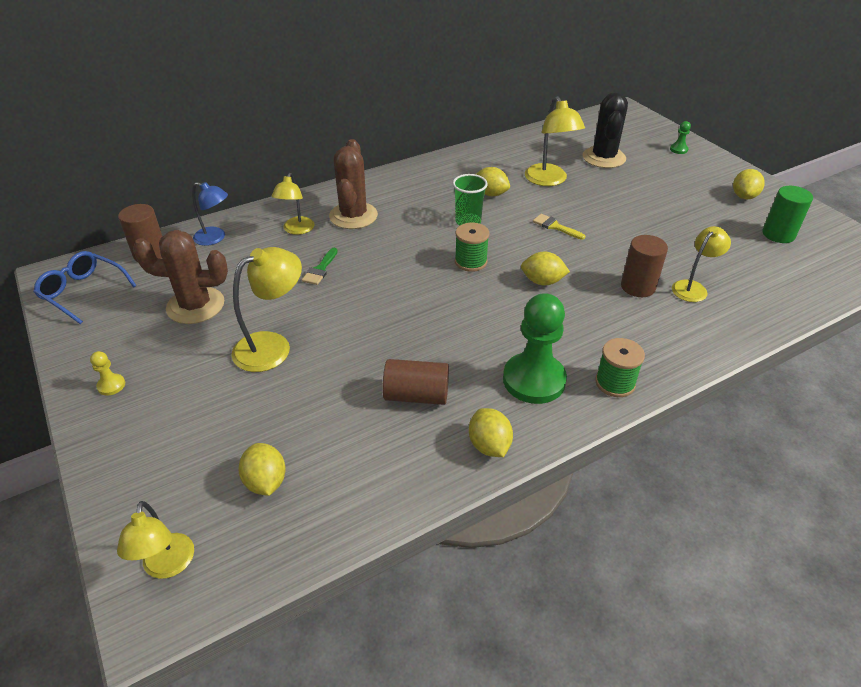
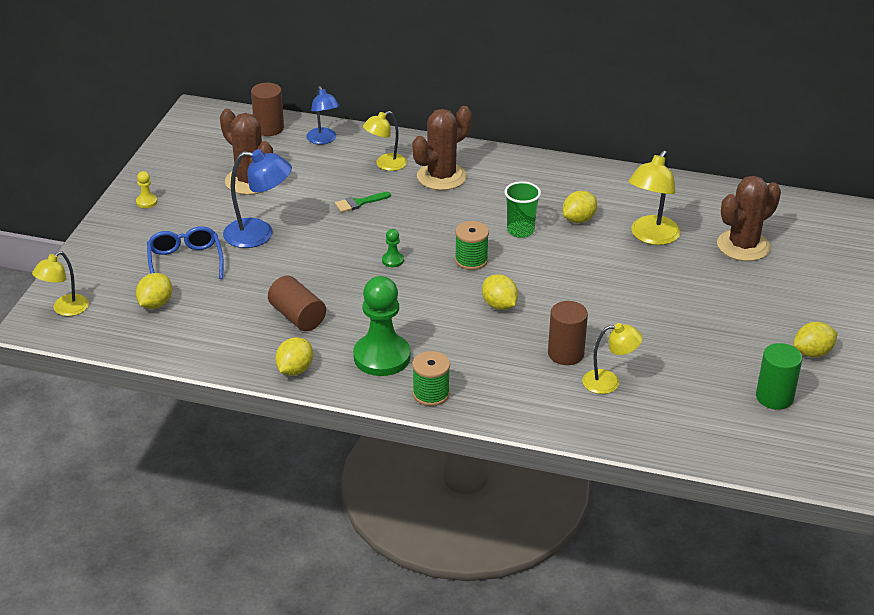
camera: 45 degrees right, 5 degrees down
blue glasses [33,251,137,324] -> blue glasses moved to [147,226,224,279]
yellow lamp [231,247,302,372] -> blue lamp [223,149,292,248]
yellow lemon [476,167,510,196] -> yellow lemon turned 60 degrees clockwise [563,191,597,223]
yellow brush [533,214,585,240] -> none
black cactus [583,92,628,168] -> brown cactus [717,176,781,261]
green pawn [670,121,691,154] -> green pawn moved to [382,229,404,267]

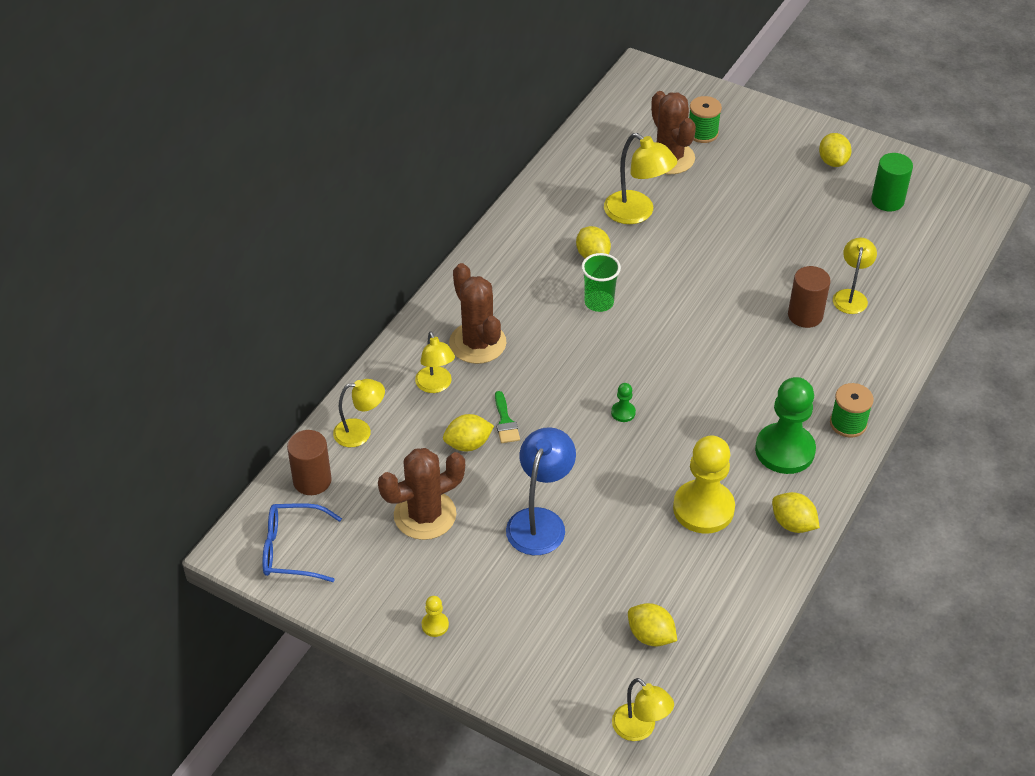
camera: 75 degrees left, 10 degrees up
blue glasses [147,226,224,279] -> blue glasses moved to [262,503,342,582]
brown cylinder [268,276,326,331] -> yellow pawn [673,436,735,534]
blue lamp [306,86,339,144] -> yellow lamp [333,379,385,447]
green spool [455,221,489,270] -> green spool moved to [689,96,722,143]
yellow lemon [482,274,518,310] -> yellow lemon moved to [443,414,494,451]

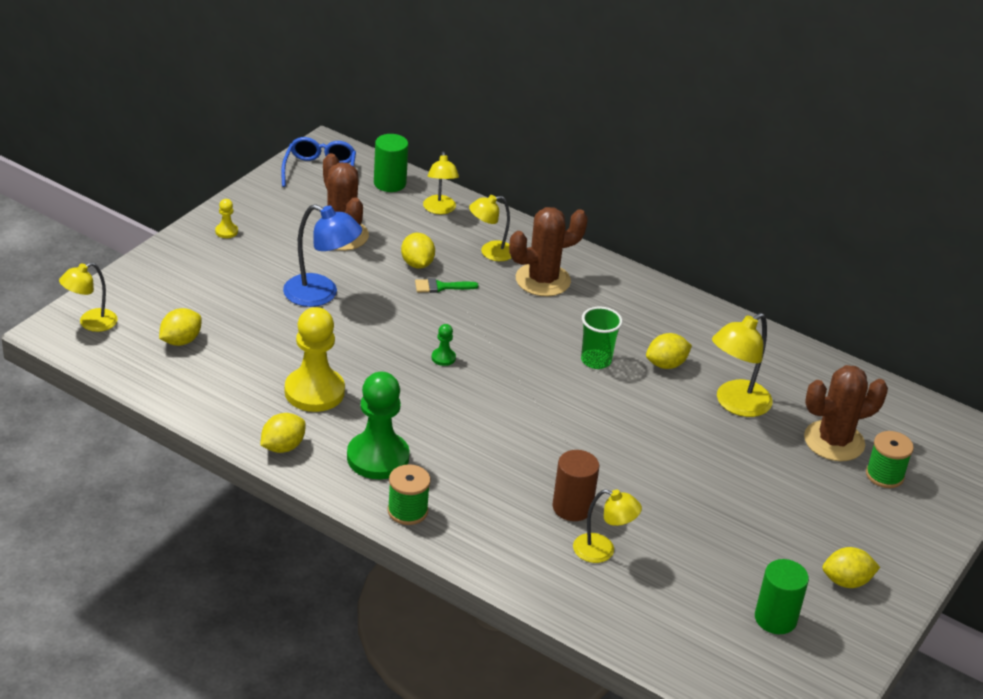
camera: 90 degrees right, 10 degrees down
brown cylinder [287,430,332,495] -> green cylinder [374,134,409,192]

